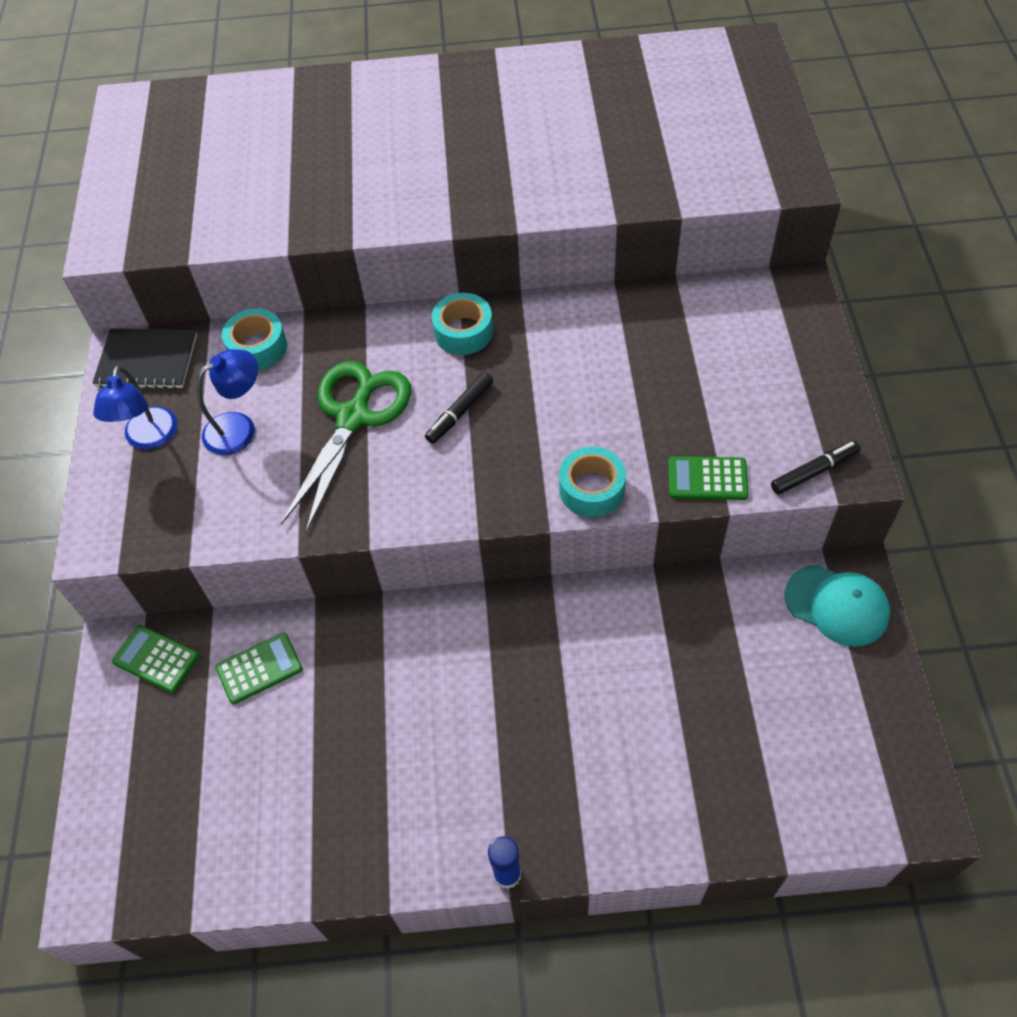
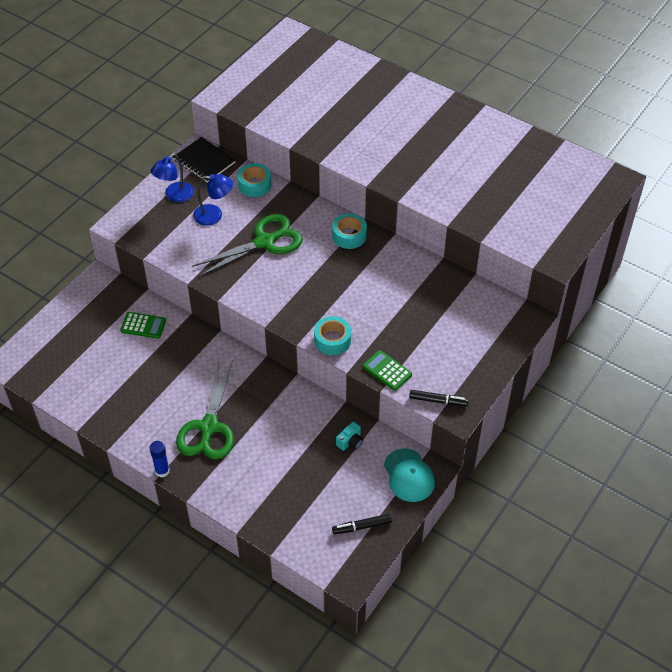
camera: 35 degrees right, 5 degrees down
green calculator [112,625,199,693] -> none
black marker [425,372,493,444] -> black marker moved to [332,514,392,534]
none -> green scissors [176,360,234,460]
none -> turquoise camera [336,421,363,451]

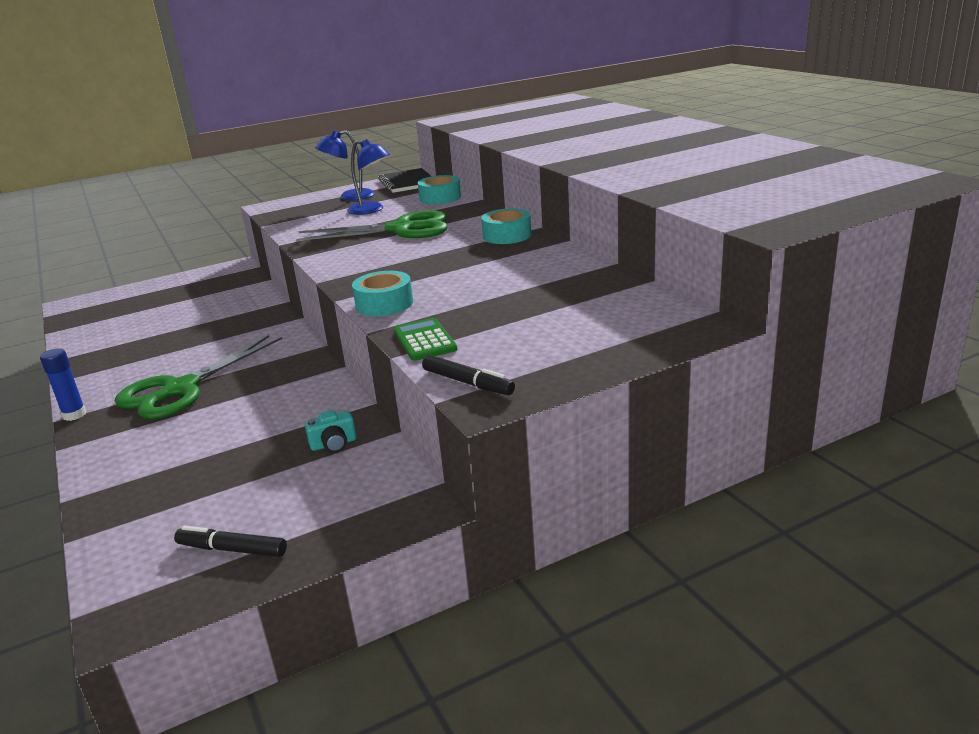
camera: 30 degrees right, 25 degrees down
green calculator [120,312,166,339] -> none
turquoise cap [384,449,435,502] -> none

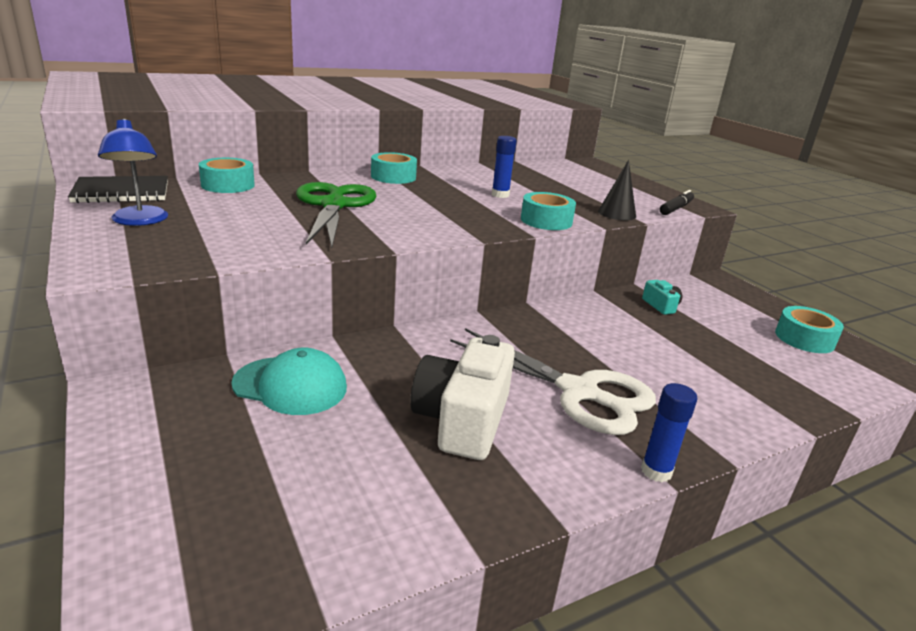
camera: 95 degrees left, 0 degrees up
green scissors [115,335,282,419] -> white scissors [450,328,656,435]
black marker [174,526,287,557] -> turquoise tape [775,306,844,353]
blue lamp [347,139,390,215] -> none
green calculator [393,318,457,361] -> black cone [598,160,636,220]
none -> turquoise cap [231,348,347,415]
none -> white camera [410,335,515,460]
none -> blue glue stick [492,136,517,198]

